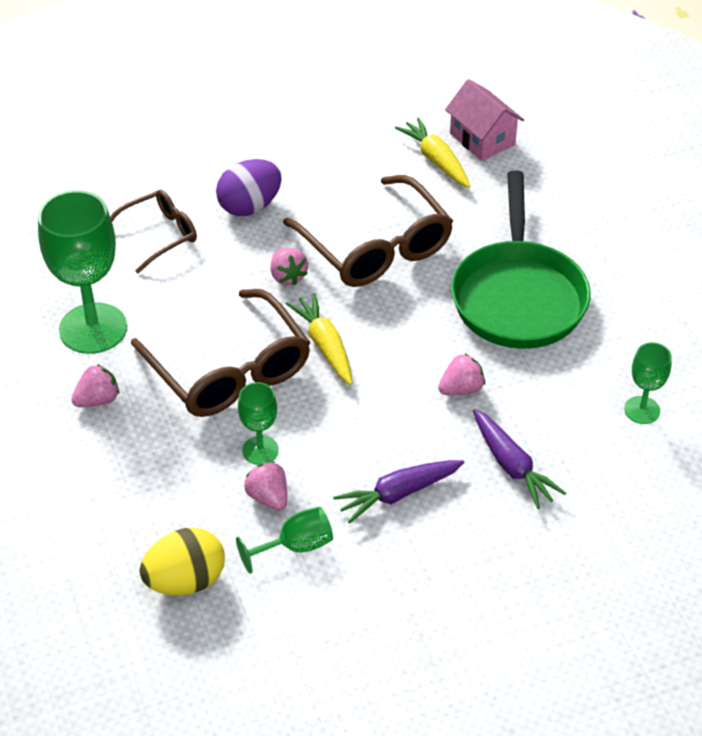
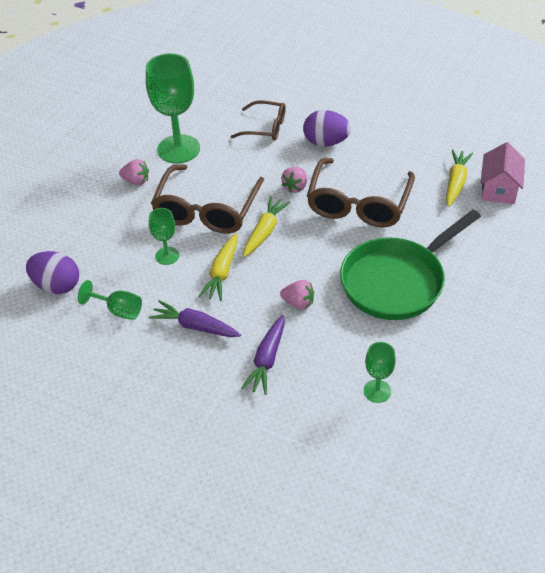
camera: 50 degrees right, 0 degrees up
yellow egg [140,527,225,595] -> purple egg [26,251,79,294]
pink strawberry [244,461,287,511] -> none
none -> yellow carrot [198,233,238,301]

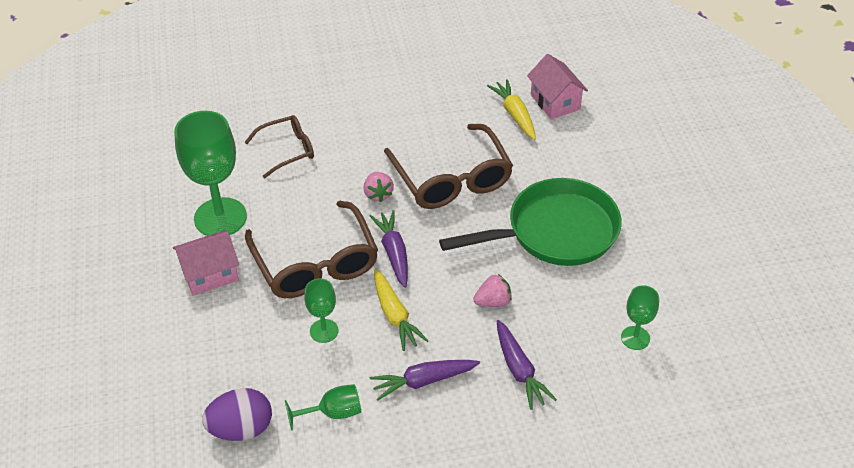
camera: 40 degrees left, 0 degrees up
pink strawberry [119,159,149,185] -> pink house [173,231,239,296]
yellow carrot [243,196,291,257] -> purple carrot [370,210,408,288]
purple egg [303,110,351,146] -> none
green pan [340,210,481,320] -> green pan turned 120 degrees counterclockwise [439,178,622,266]

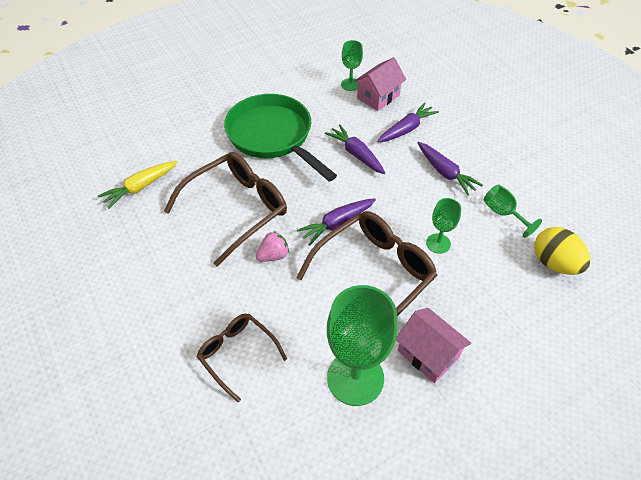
camera: 110 degrees left, 5 degrees up
purple egg [202,388,272,441] -> yellow egg [534,227,590,275]
yellow carrot [374,269,428,351] -> none
pink strawberry [473,274,512,307] -> purple carrot [325,124,385,174]
pink house [527,54,588,119] -> pink house moved to [354,57,406,111]

